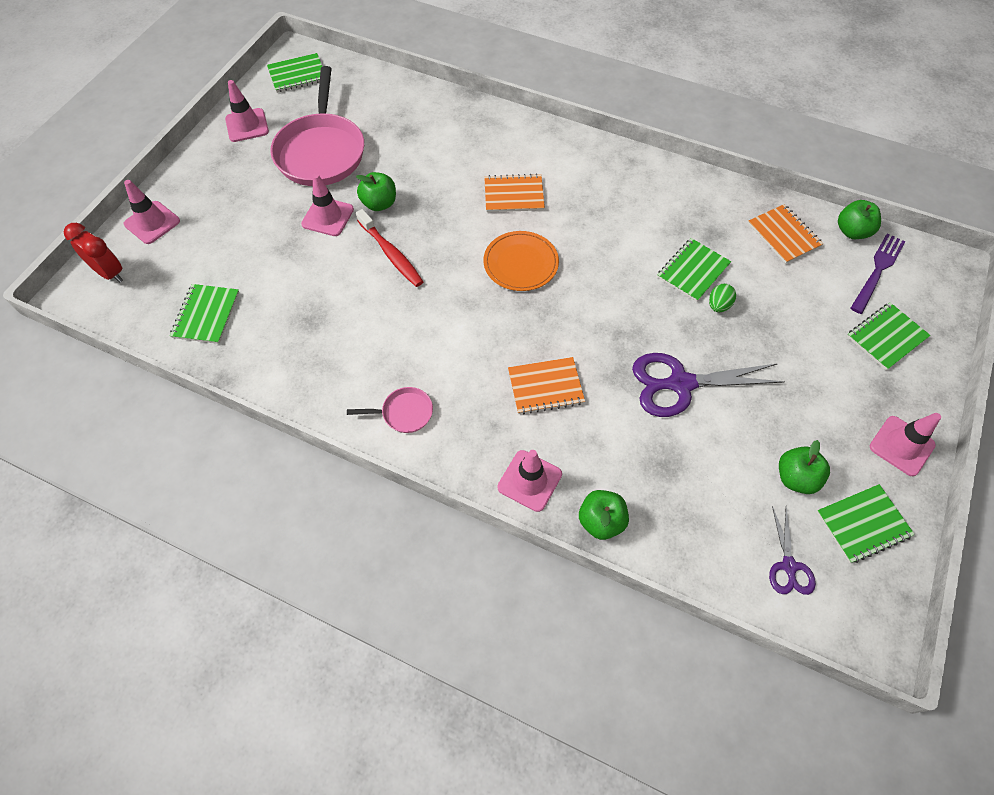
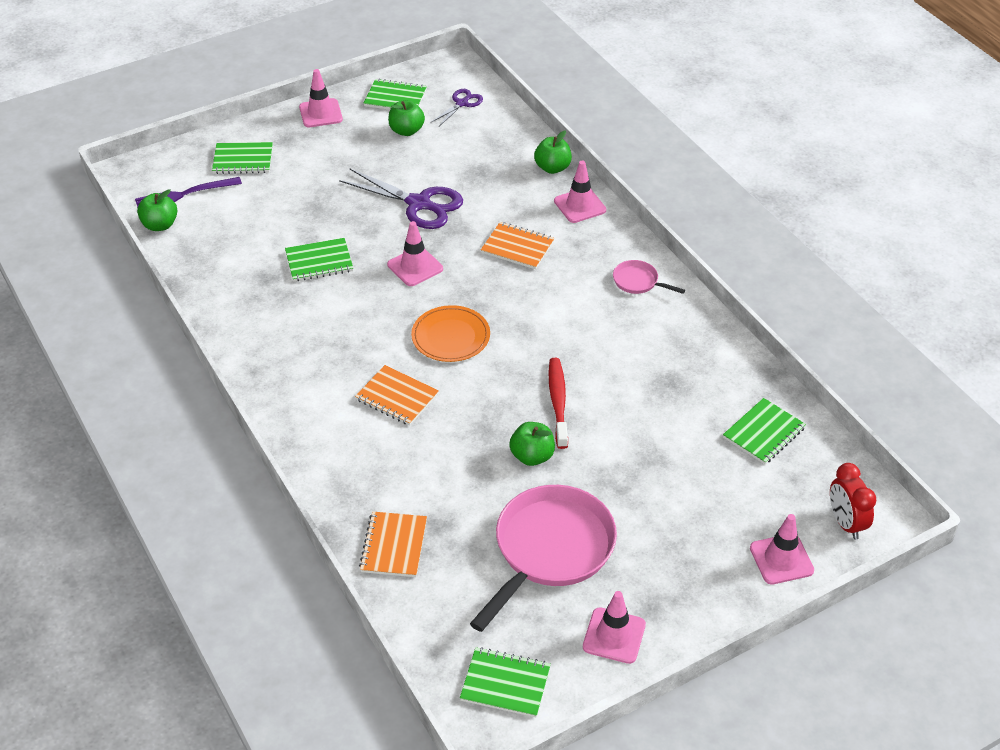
camera: 145 degrees left, 15 degrees down
pink traffic cone [301,174,354,236] -> pink traffic cone moved to [387,221,443,286]
green egg [709,284,736,312] -> none
orange notebook [748,204,823,264] -> orange notebook moved to [359,512,427,577]

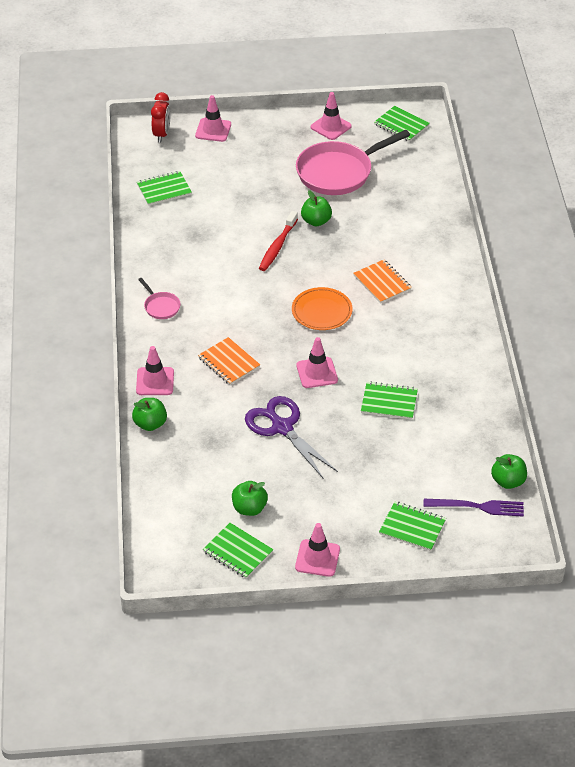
camera: 155 degrees left, 0 degrees up
orange notebook [359,512,427,577] -> none
purple scissors [431,89,483,126] -> none

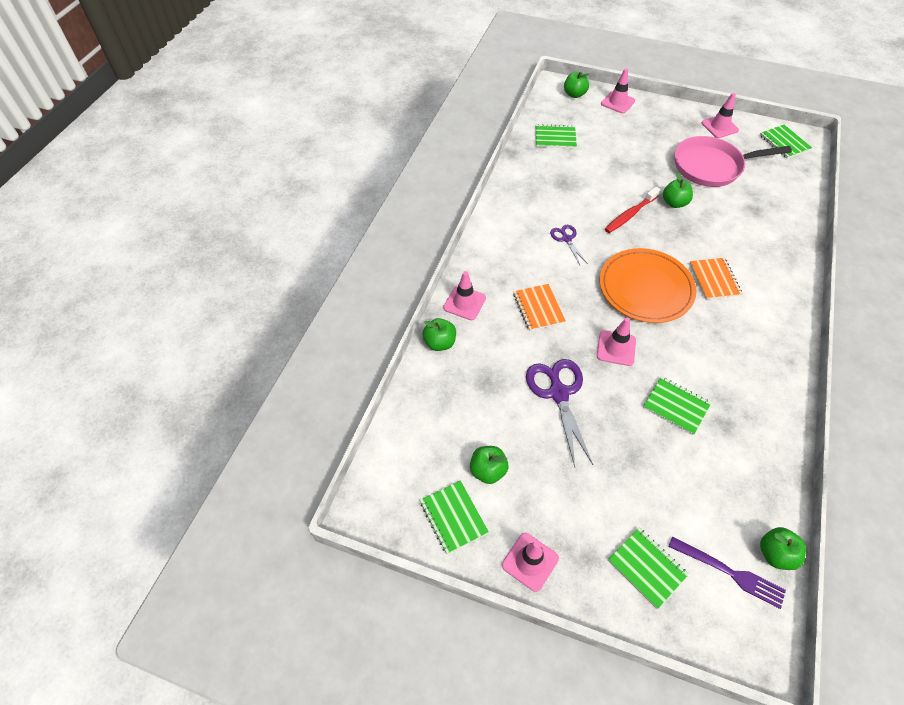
camera: 25 degrees right, 10 degrees up
pink pan [138,278,181,319] -> none
red clock [151,92,170,142] -> green apple [564,72,590,98]
orange plate [292,287,353,330] -> orange plate [600,248,697,323], size x1.61
none -> purple scissors [550,225,588,265]

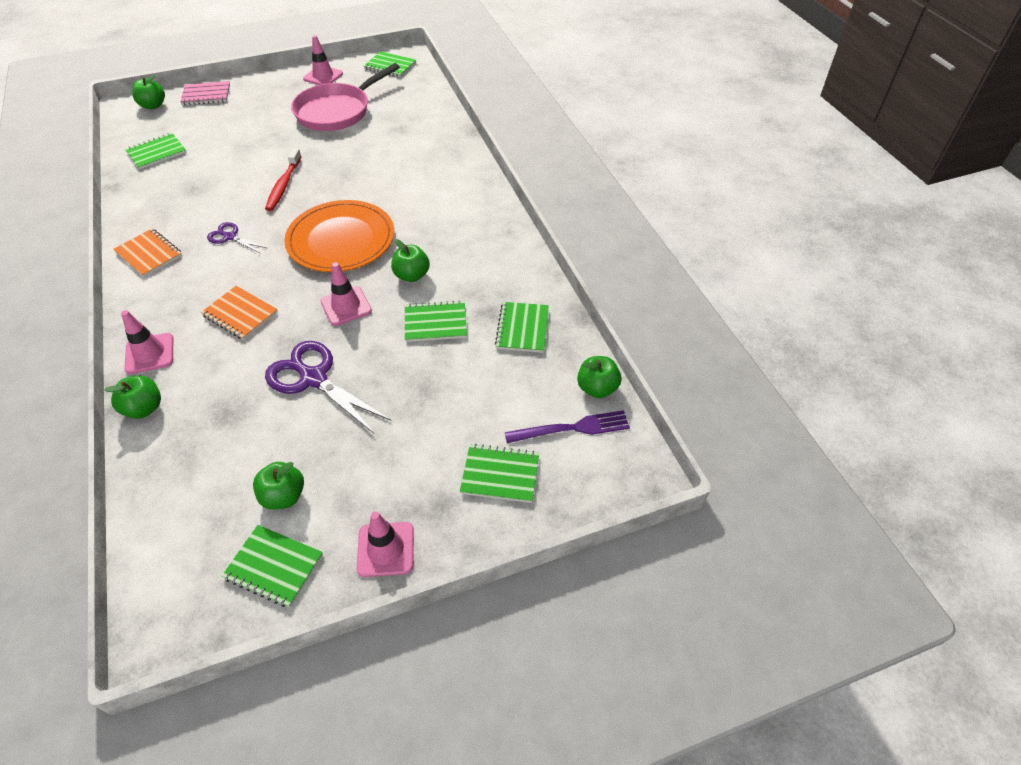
camera: 40 degrees left, 5 degrees down
pink traffic cone [601,69,635,114] -> pink notebook [180,81,230,105]
green apple [663,172,693,208] -> green apple moved to [391,239,430,282]
orange notebook [690,258,742,299] -> orange notebook moved to [113,229,182,277]
none -> green notebook [495,302,549,353]

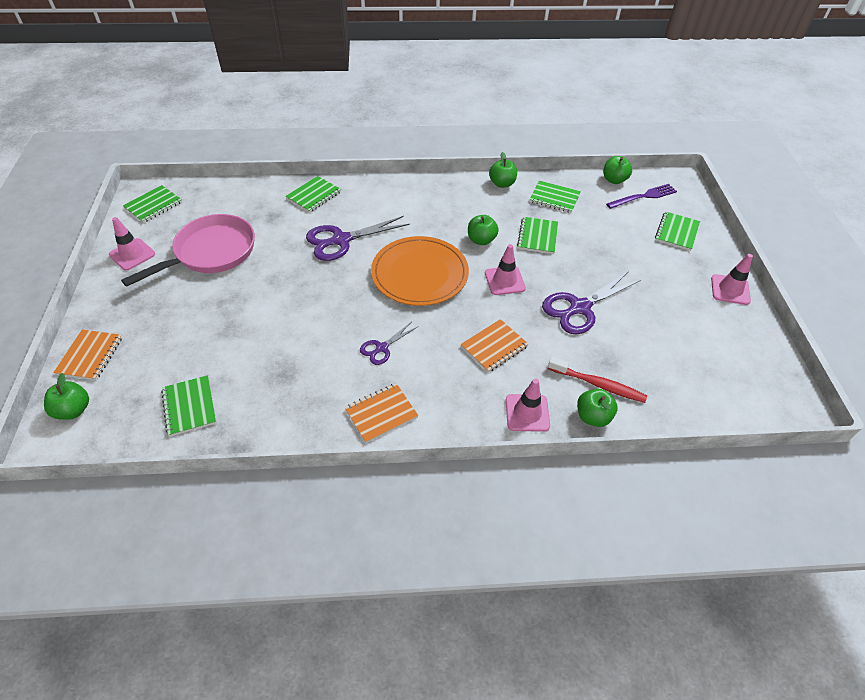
camera: 75 degrees left, 0 degrees up
pink notebook [180,81,230,105] -> orange notebook [53,330,123,380]
green notebook [222,525,323,607] -> green notebook moved to [286,176,341,213]
green apple [253,462,304,510] -> green apple moved to [489,152,517,188]
red toothbrush [265,148,302,211] -> red toothbrush moved to [548,357,647,403]
pink pan [291,63,400,131] -> pink pan turned 105 degrees counterclockwise [121,214,255,287]
purple fork [505,410,630,443] -> purple fork turned 60 degrees clockwise [606,184,677,209]
none -> purple scissors [306,216,410,261]

